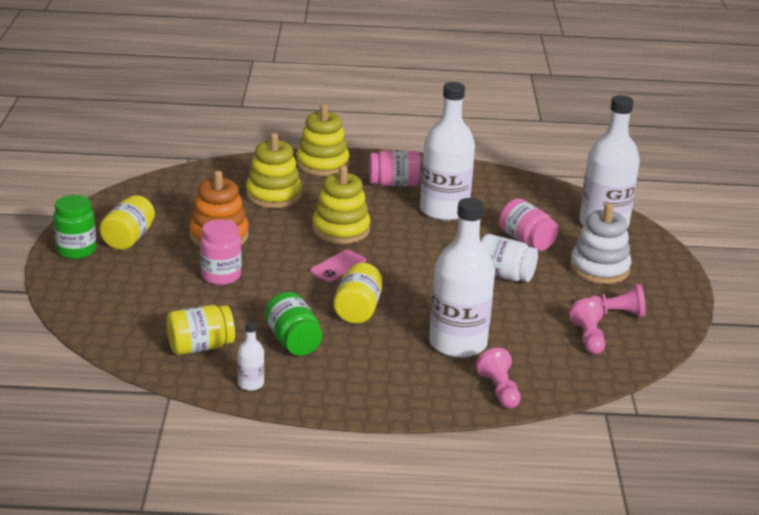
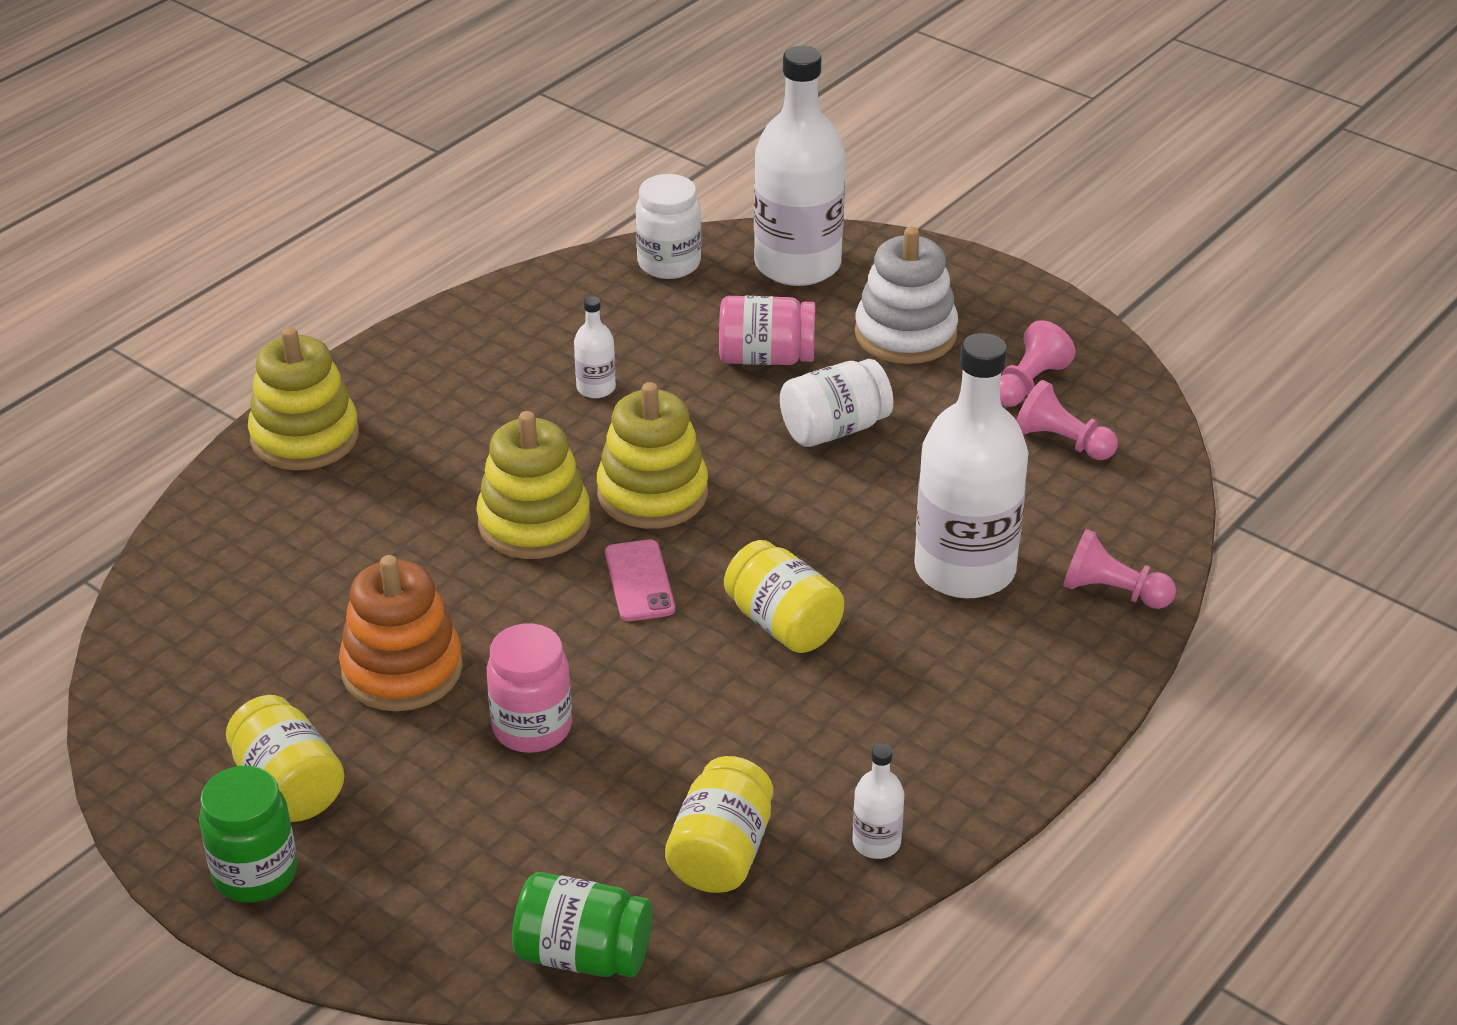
camera: 50 degrees left, 10 degrees up
yellow stacking toy [246,133,302,208] -> yellow stacking toy moved to [597,382,708,529]
green jar [265,292,322,356] -> green jar moved to [512,872,652,977]
pink jar [369,151,421,186] -> none
white bottle [420,82,475,221] -> white bottle [574,296,616,398], size x0.42
none -> white jar [636,174,701,279]

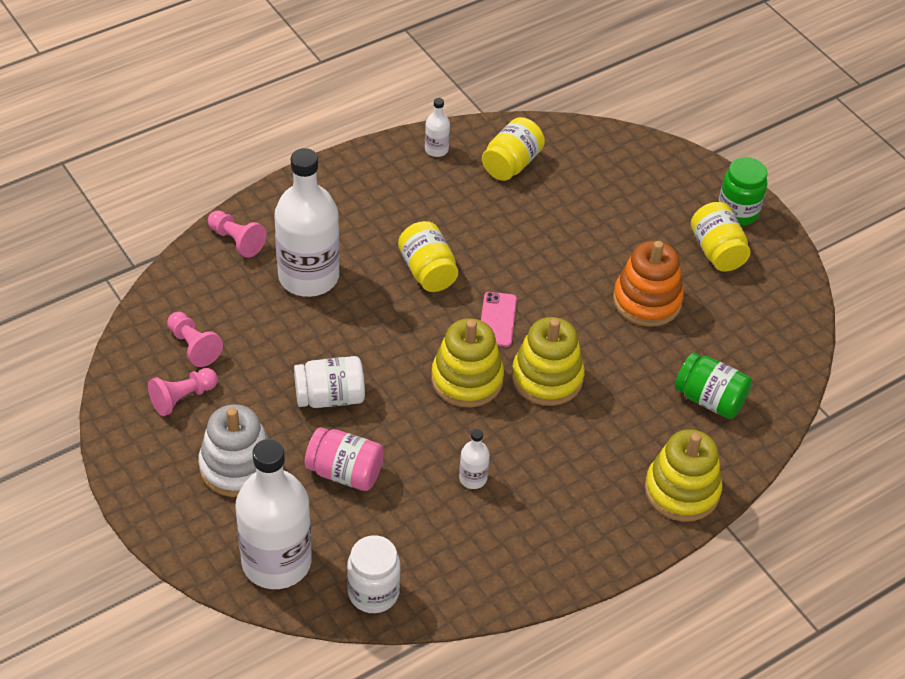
camera: 165 degrees left, 10 degrees up
pink jar [487,623,572,753] -> none
green jar [512,872,652,977] -> green jar moved to [675,353,752,419]

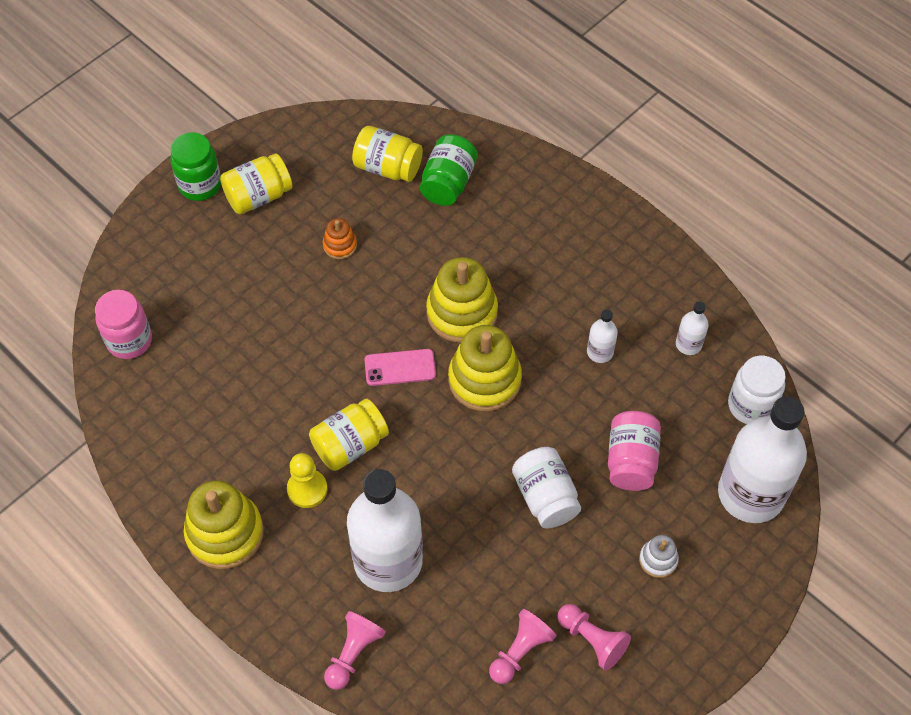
camera: 100 degrees left, 10 degrees up
white stacking toy [198,404,269,497] -> white stacking toy [639,535,679,578], size x0.49
white bottle [425,98,450,157] -> white bottle moved to [676,302,709,355]
yellow jar [482,117,545,181] -> yellow jar moved to [352,126,423,182]
orange stacking toy [613,241,684,327] -> orange stacking toy [323,218,357,259], size x0.49
yellow stacking toy [645,429,722,522] -> yellow stacking toy moved to [184,481,264,569]
none -> pink jar [95,290,152,359]
none -> yellow pawn [287,453,328,508]

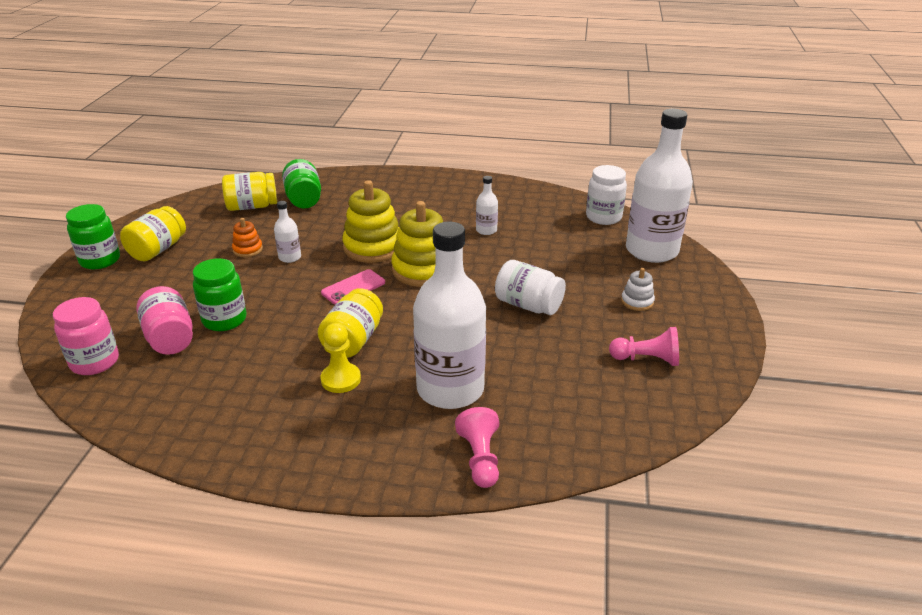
camera: 35 degrees left, 25 degrees down
yellow stacking toy [184,481,264,569] -> none
pink pawn [489,609,556,684] -> none
pink jar [608,411,661,491] -> pink jar moved to [136,286,193,355]
white bottle [676,302,709,355] -> white bottle moved to [274,201,301,263]
none -> green jar [193,258,247,331]

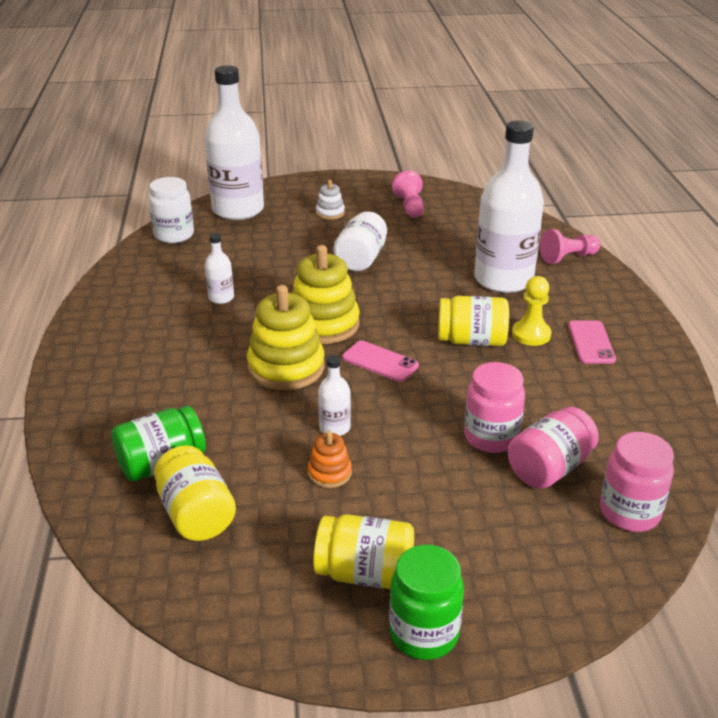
camera: 105 degrees left, 0 degrees up
green jar [193,258,247,331] -> pink jar [464,362,525,453]
none -> pink phone [568,320,616,364]

